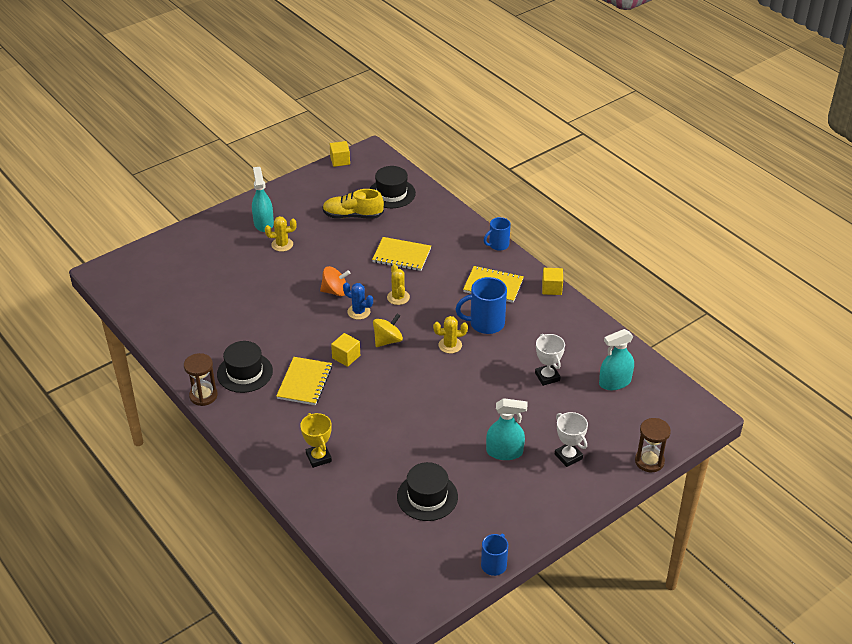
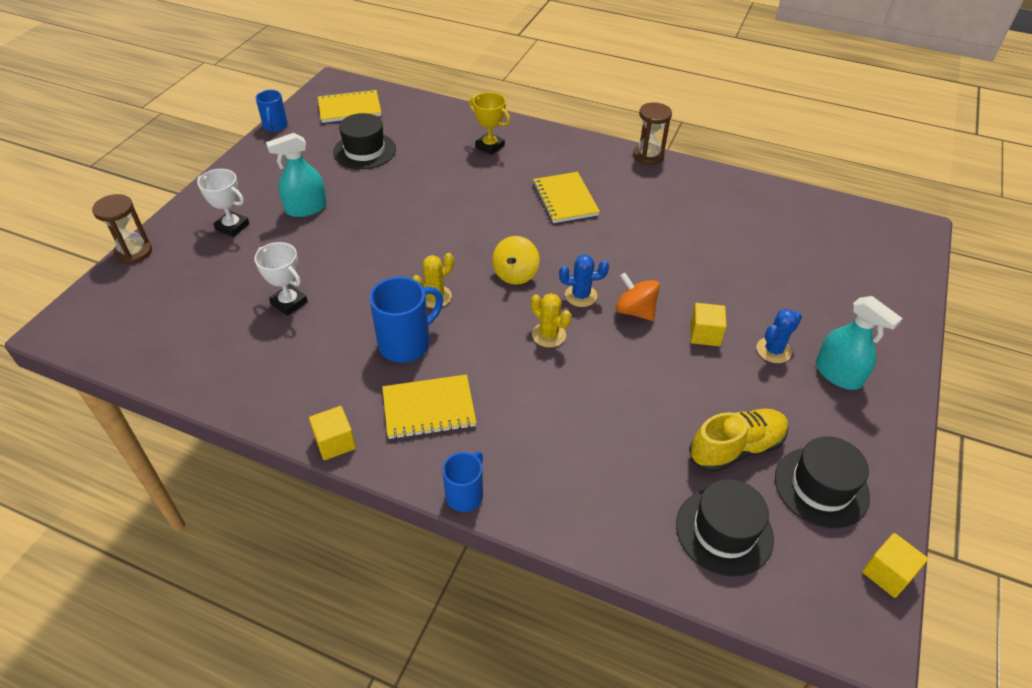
camera: 150 degrees right, 5 degrees up
black hat [217,341,273,393] -> black hat moved to [775,437,870,528]
yellow cactus [265,216,297,252] -> blue cactus [757,309,802,363]
orange spinning top [320,266,350,296] -> orange spinning top turned 75 degrees clockwise [616,273,660,321]
yellow cube [331,333,360,367] -> yellow cube moved to [690,303,727,346]
yellow notebook [372,237,431,271] -> yellow notebook moved to [318,89,381,123]
turquoise spray bottle [599,329,634,390] -> none

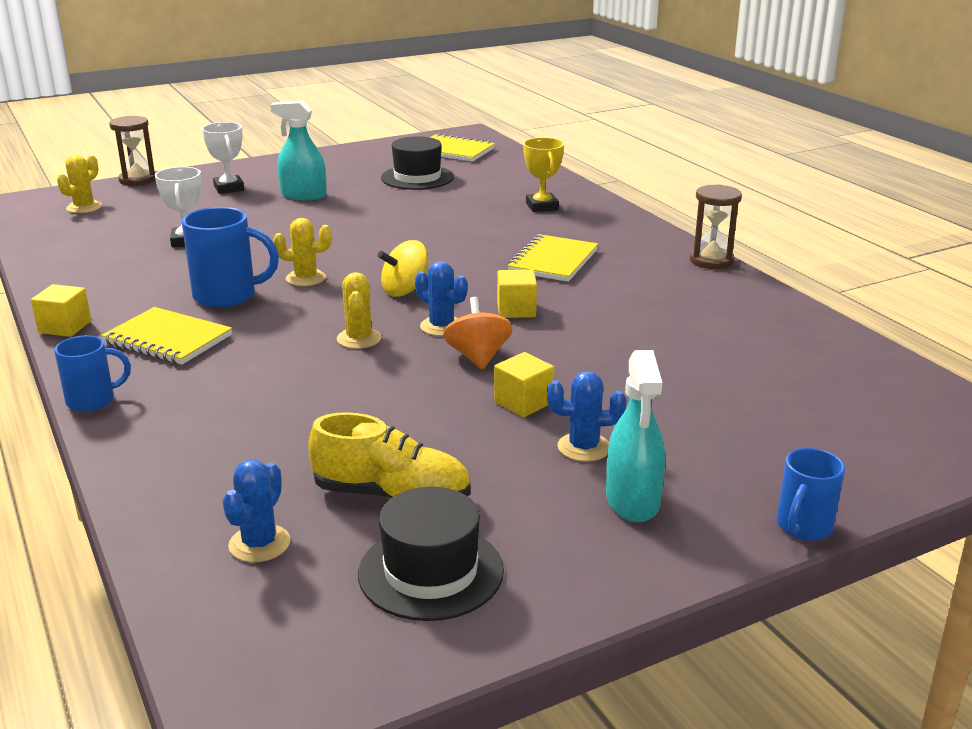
camera: 40 degrees right, 20 degrees down
blue mug [256,90,288,132] -> blue mug moved to [777,448,845,541]
black hat [676,479,774,576] -> blue cactus [223,460,291,562]
yellow cube [862,533,928,598] -> yellow cube moved to [497,270,537,318]
none -> yellow cactus [57,154,102,213]

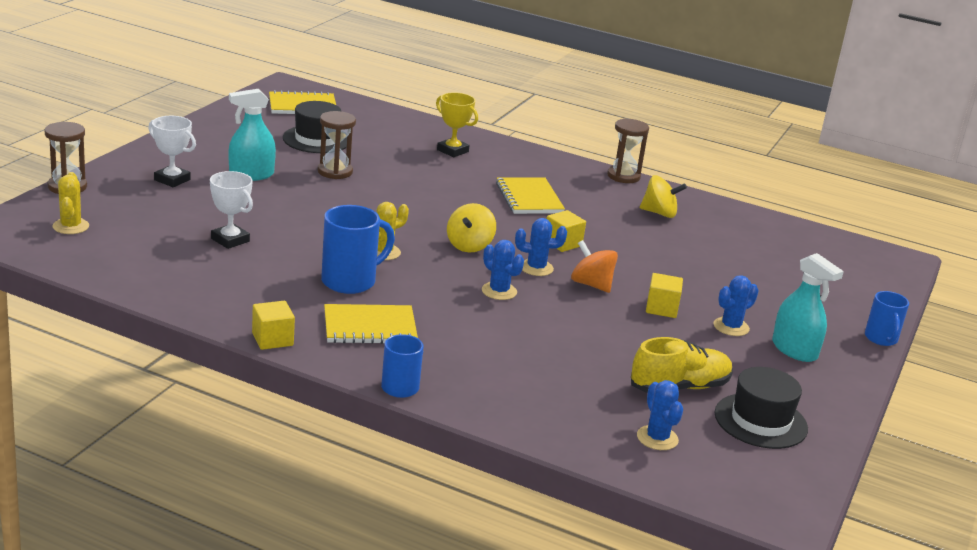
camera: 40 degrees left, 0 degrees up
yellow cactus [337,272,382,349] -> blue cactus [482,240,524,300]
none -> brown hourglass [318,111,356,179]
none -> yellow spinning top [640,175,687,218]

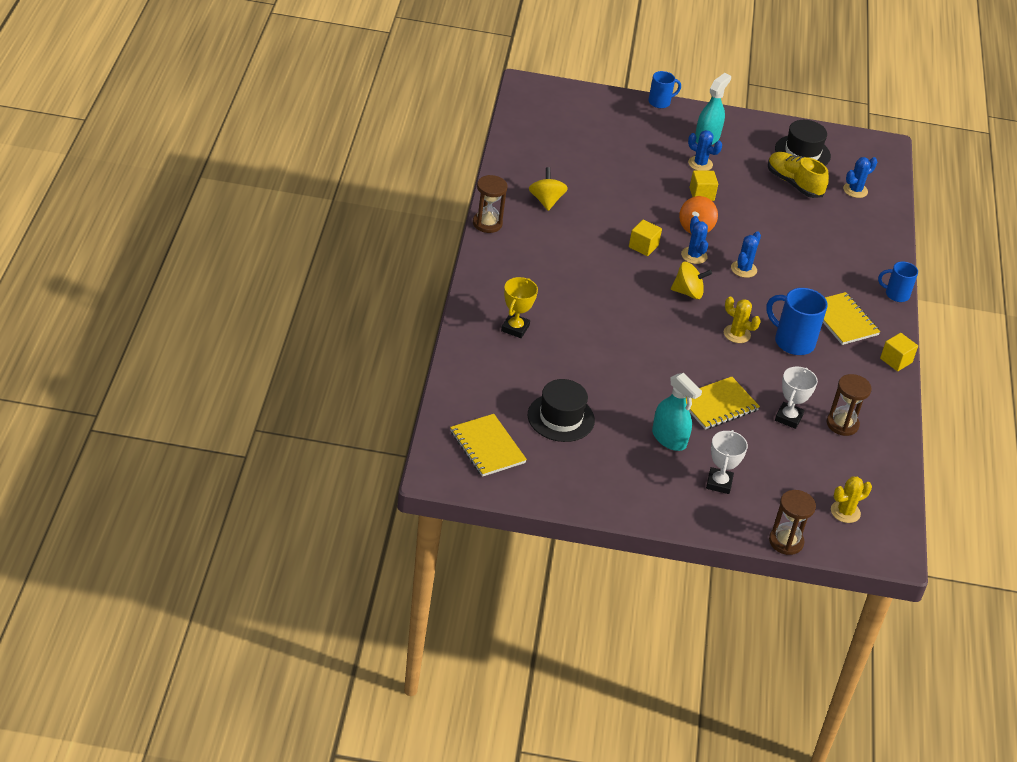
camera: 110 degrees left, 15 degrees up
brown hourglass [318,111,356,179] -> brown hourglass moved to [827,374,872,436]
yellow notebook [496,177,565,214] -> yellow notebook moved to [686,376,760,430]

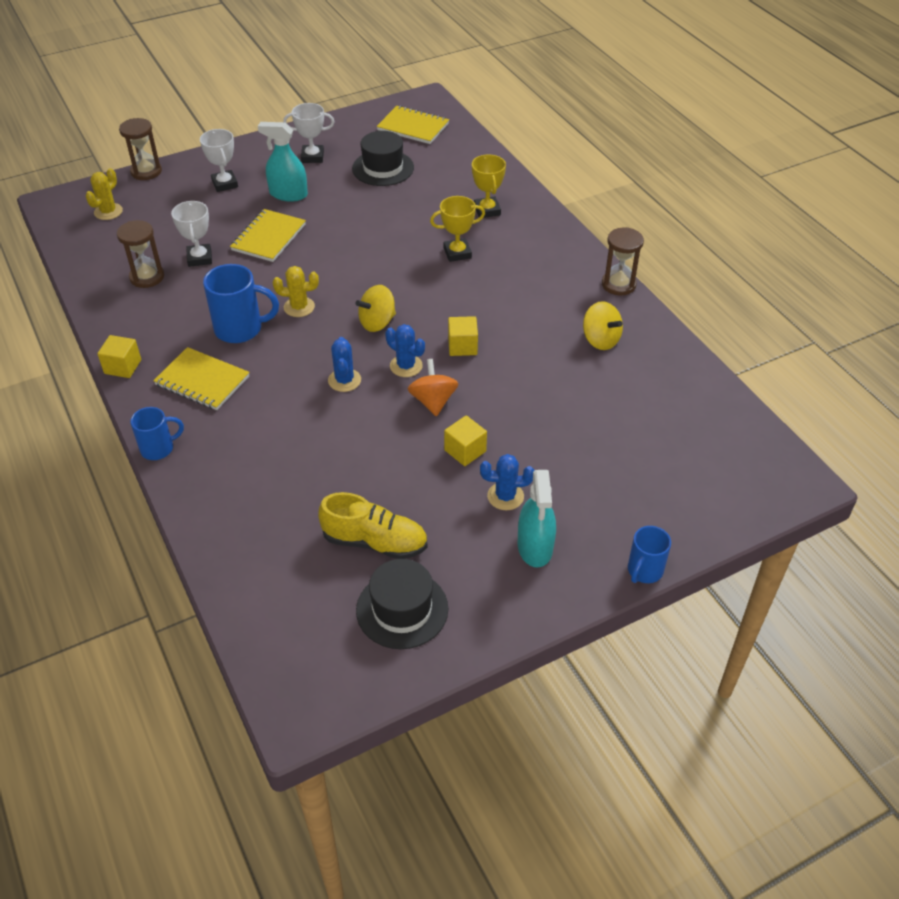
camera: 150 degrees right, 5 degrees up
blue cactus [843,157,877,198] -> none
none -> white trophy [283,103,334,163]
none -> yellow trophy [430,196,485,262]

